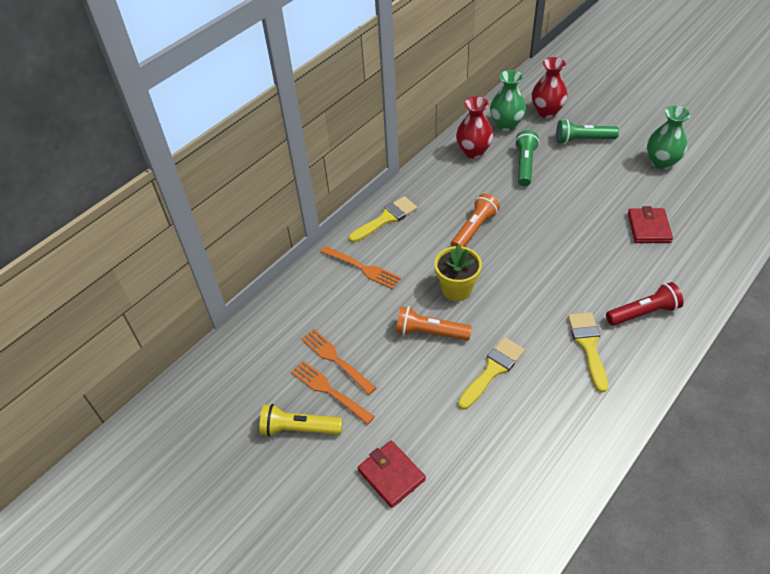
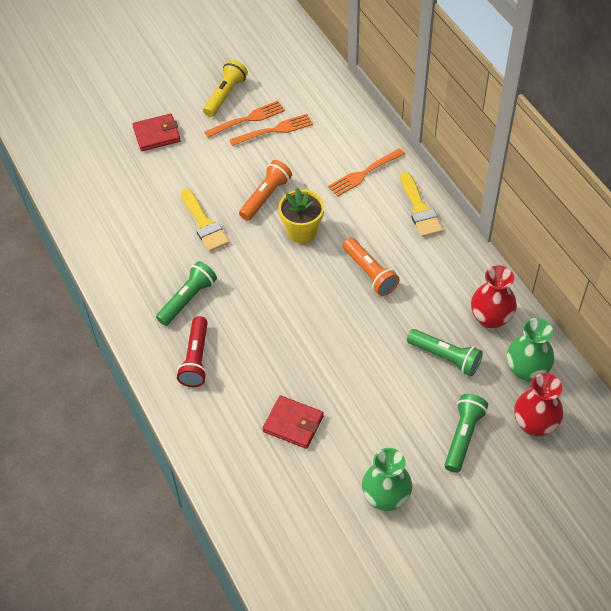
camera: 110 degrees right, 5 degrees up
yellow brush [568,312,608,392] -> green flashlight [156,261,217,326]

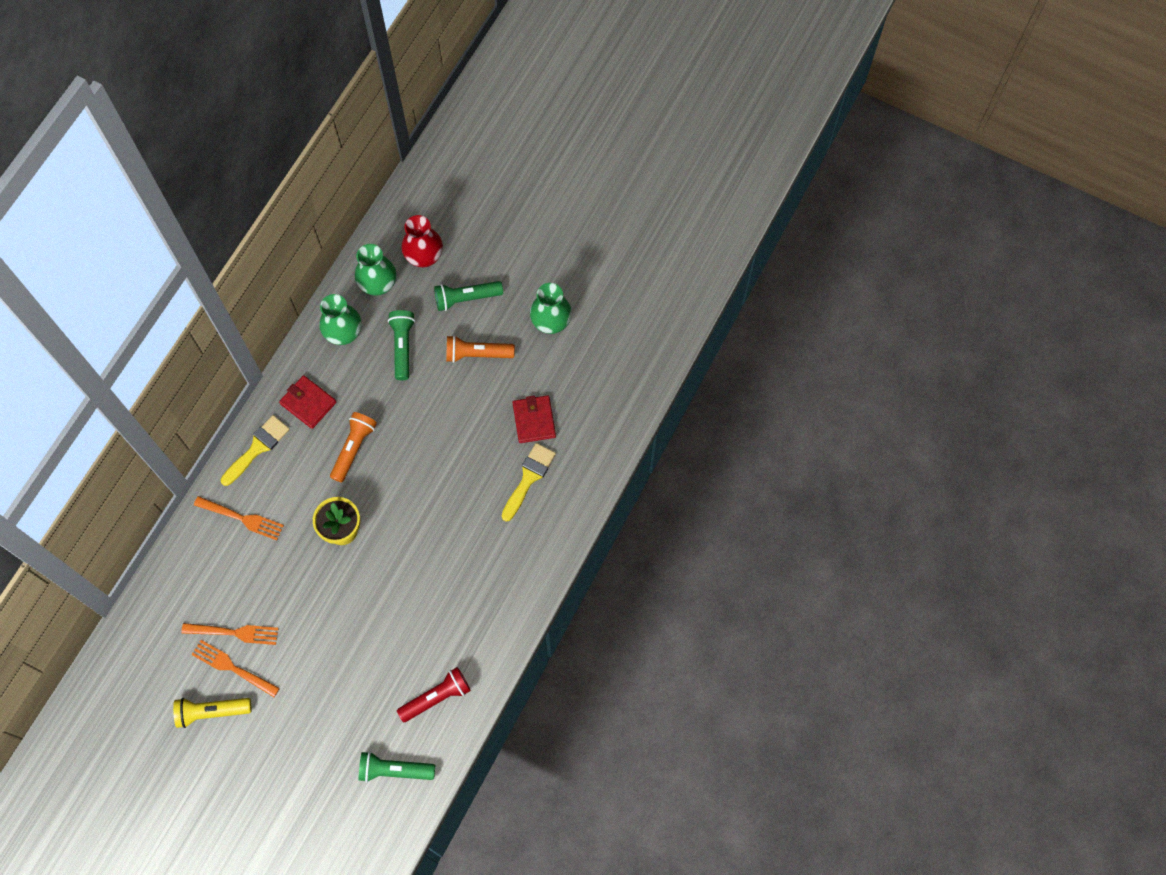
camera: 125 degrees left, 15 degrees up
red wallet [132,114,181,151] -> red wallet moved to [279,375,336,429]
green flashlight [156,261,217,326] -> green flashlight moved to [358,752,435,782]
red flashlight [177,316,208,387] -> red flashlight moved to [397,667,471,722]
yellow brush [181,189,229,252] -> yellow brush moved to [502,443,556,522]
orange fork [229,114,313,146] -> orange fork turned 150 degrees clockwise [181,623,279,645]
orange flashlight [239,160,292,221] -> orange flashlight moved to [446,335,515,363]
red vase [471,265,517,329] -> green vase [319,294,362,345]

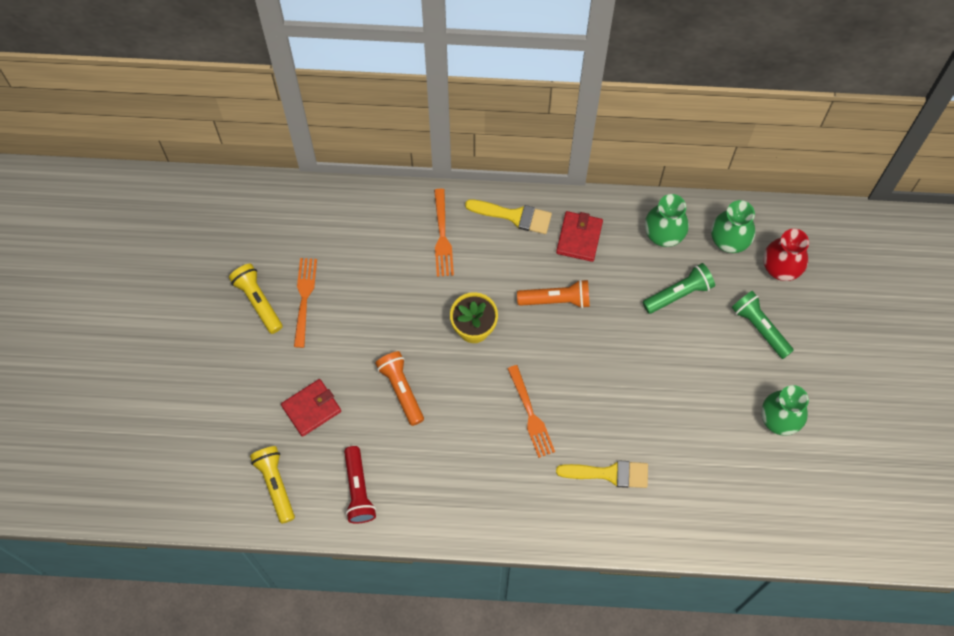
camera: 65 degrees right, 0 degrees up
orange fork [181,623,279,645] -> orange fork moved to [507,365,555,458]
green flashlight [358,752,435,782] -> yellow flashlight [250,446,295,524]
red flashlight [397,667,471,722] -> red flashlight turned 45 degrees clockwise [344,446,376,523]
orange flashlight [446,335,515,363] -> orange flashlight moved to [375,351,424,426]
red wallet [512,395,556,443] -> red wallet moved to [281,379,341,437]

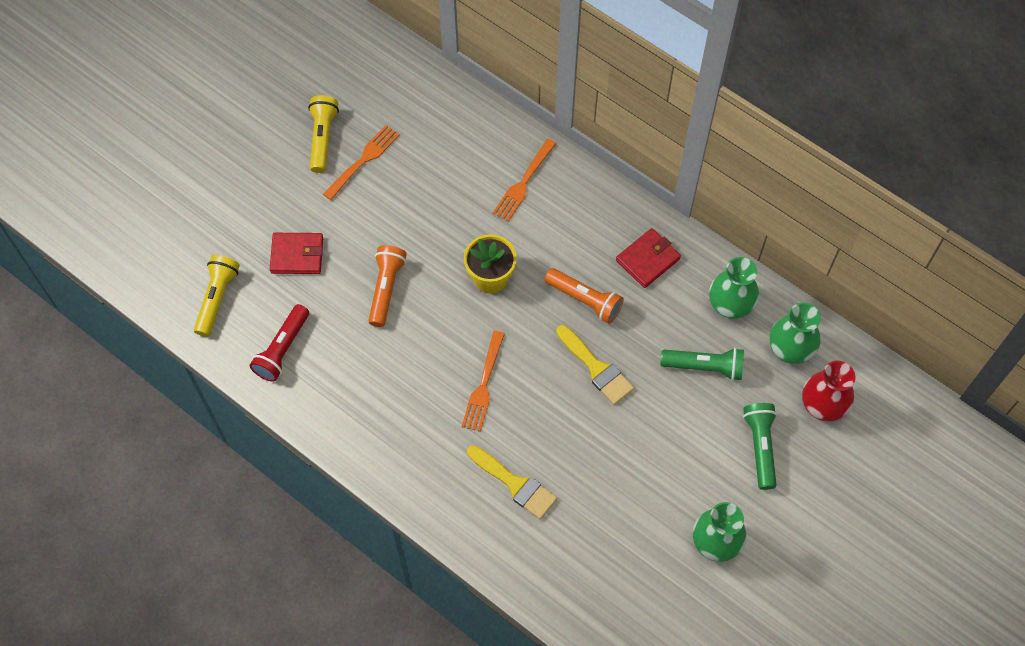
camera: 35 degrees right, 5 degrees down
yellow brush [465,200,552,234] -> yellow brush moved to [556,325,634,405]

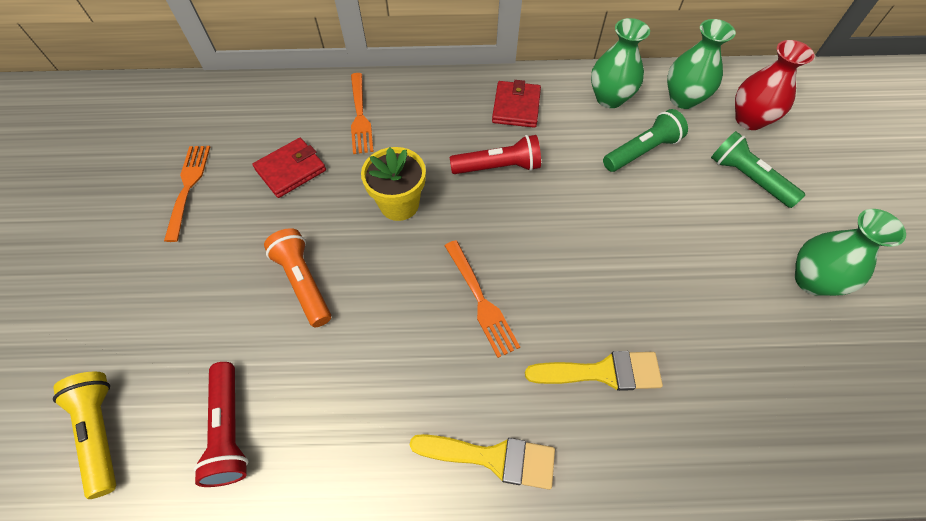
camera: 40 degrees left, 5 degrees down
red wallet [270,233,323,274] -> red wallet moved to [252,138,326,198]
yellow flashlight [308,95,339,173] -> none
orange flashlight [544,268,624,324] -> red flashlight [450,135,541,174]
yellow brush [556,325,634,405] -> yellow brush moved to [410,434,555,490]

